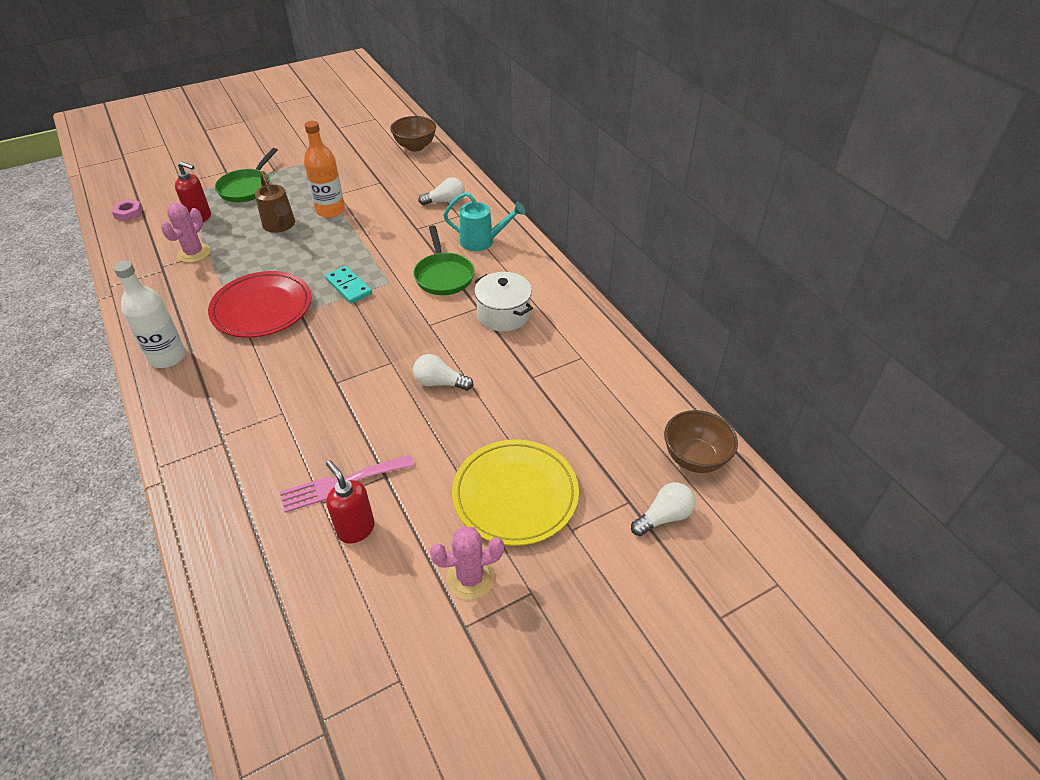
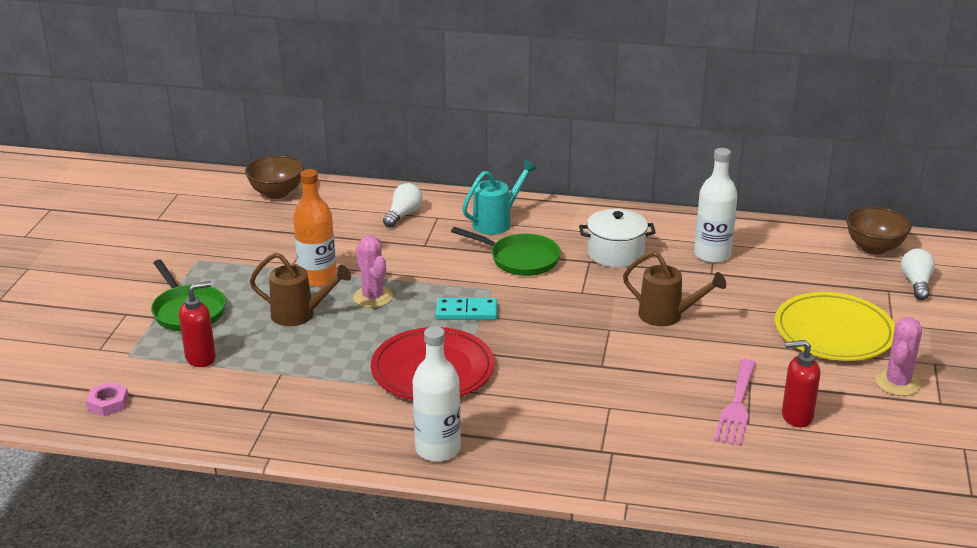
camera: 50 degrees left, 15 degrees down
pink cactus [161,203,211,263] -> pink cactus moved to [353,235,393,308]
white light bulb [413,354,474,391] -> brown watering can [623,251,726,326]
none -> white bottle [694,148,738,263]

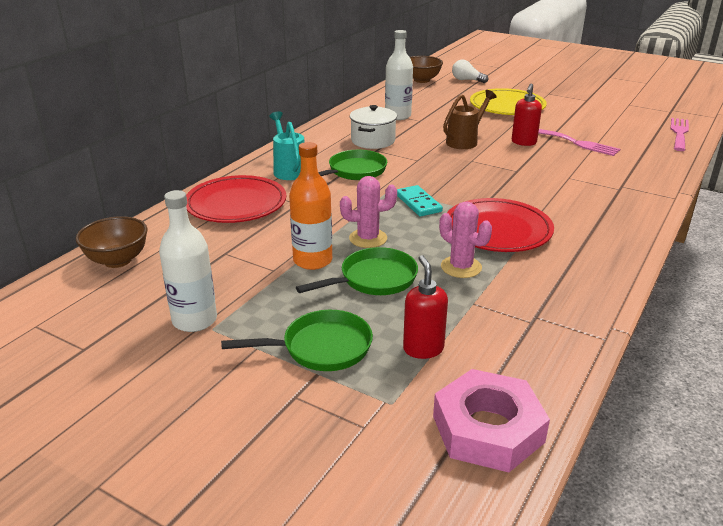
camera: 70 degrees left, 0 degrees up
pink nut [86,382,129,416] -> pink nut [433,369,550,472], size x2.15
brown watering can [250,252,351,326] -> green pan [296,247,418,295]
white light bulb [383,183,423,228] -> red plate [186,175,286,223]
white bottle [412,326,461,462] -> white bottle moved to [159,190,217,332]
turquoise domino [436,298,497,320] -> turquoise domino turned 45 degrees counterclockwise [397,185,443,217]
red soap dispenser [782,340,820,427] -> red soap dispenser moved to [512,83,542,146]
pink cactus [876,317,922,396] -> pink cactus moved to [439,201,492,278]
none -> pink fork [671,118,689,151]

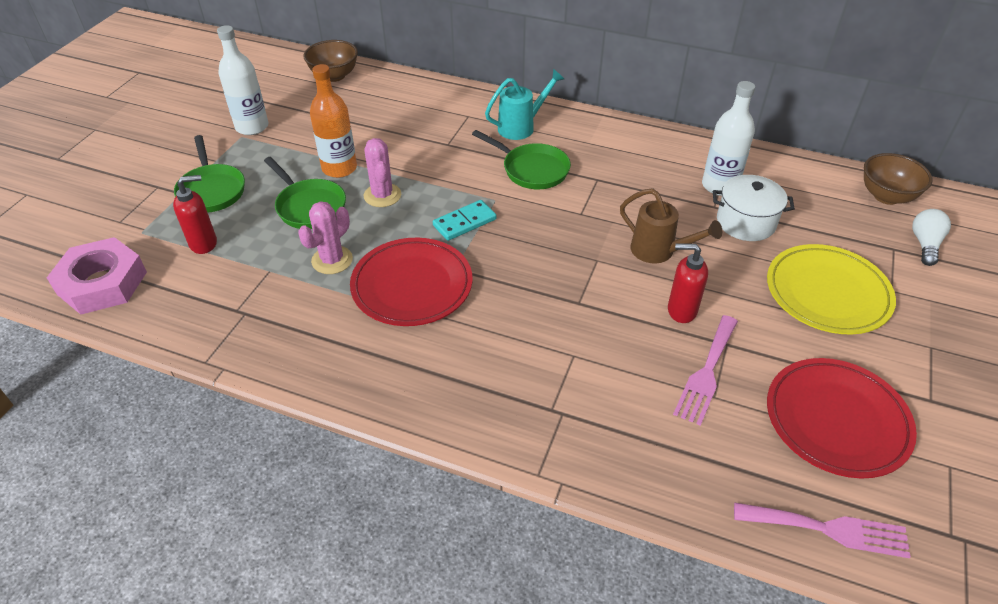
camera: 80 degrees right, 15 degrees up
red plate [186,175,286,223] -> red plate moved to [767,358,917,479]
white pot [350,105,397,149] -> white pot moved to [713,175,795,241]

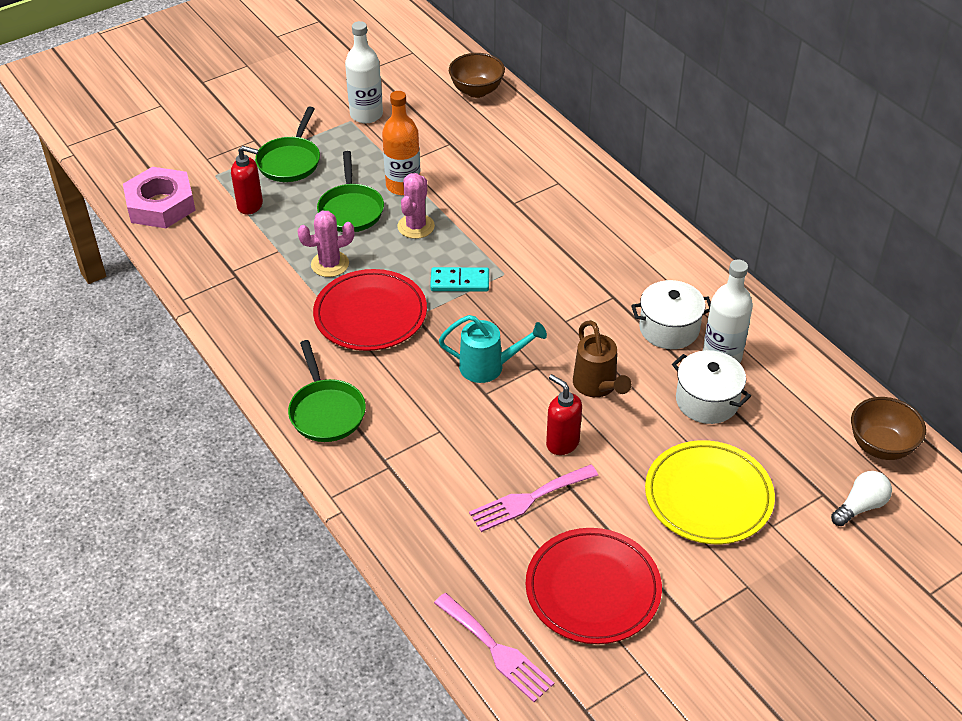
camera: 35 degrees right, 0 degrees up
green pan [472,130,571,189] -> green pan moved to [288,340,366,442]
turquoise watering can [485,69,564,140] -> turquoise watering can moved to [439,315,547,383]
none -> white pot [631,280,711,349]

